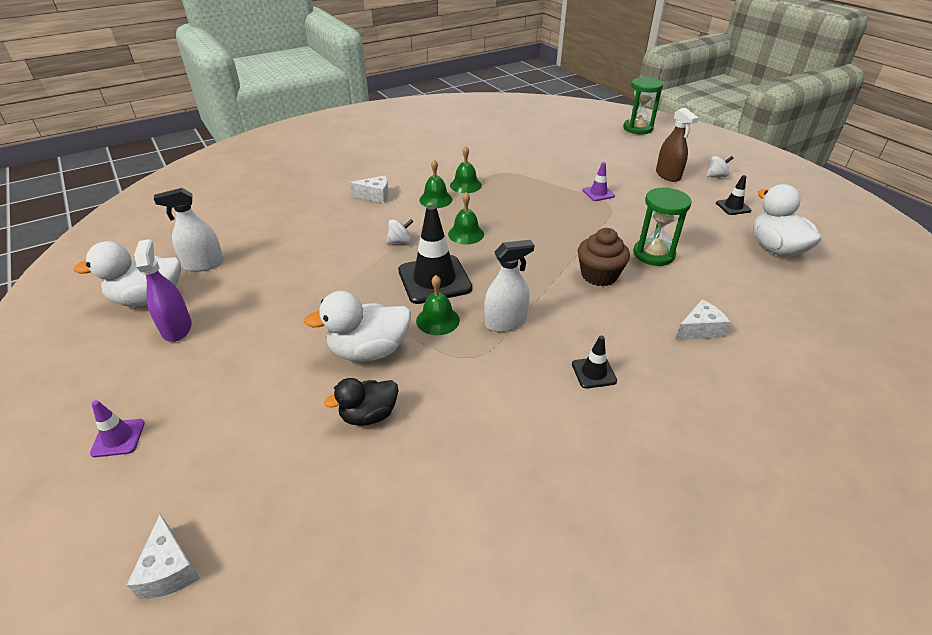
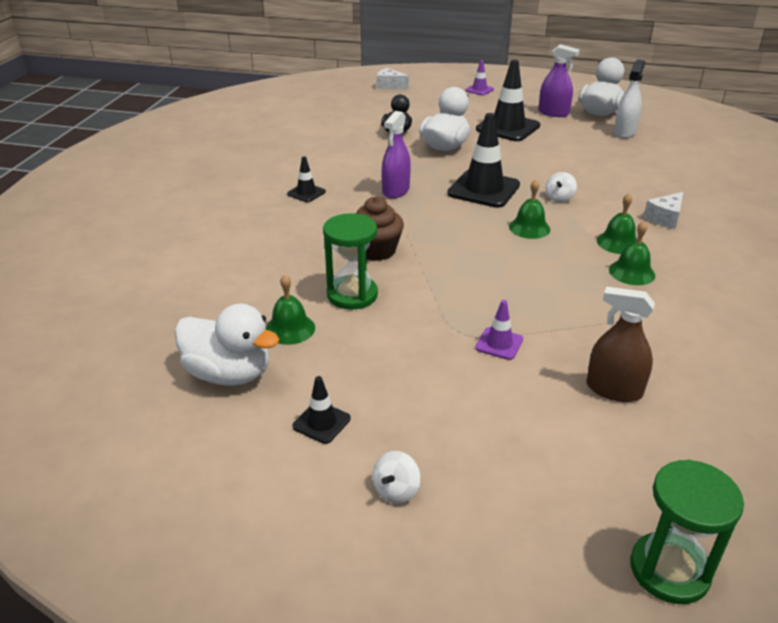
camera: 135 degrees right, 5 degrees down
green bell [416,275,460,335] -> green bell moved to [266,274,315,345]
white spray bottle [484,240,535,332] -> purple spray bottle [382,111,411,198]
brown spray bottle [656,108,699,182] -> brown spray bottle moved to [587,287,655,402]
white cheese [675,300,730,340] -> none
none -> black traffic cone [476,60,540,141]

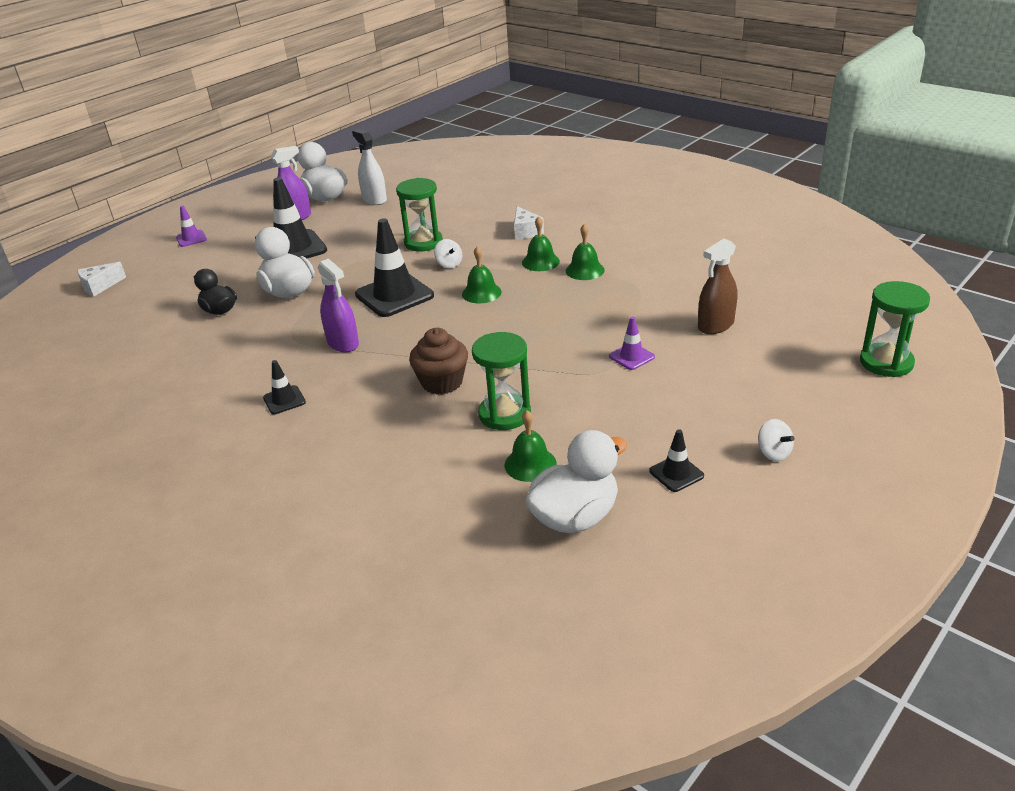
camera: 60 degrees left, 0 degrees up
none -> green hourglass [396,178,443,251]

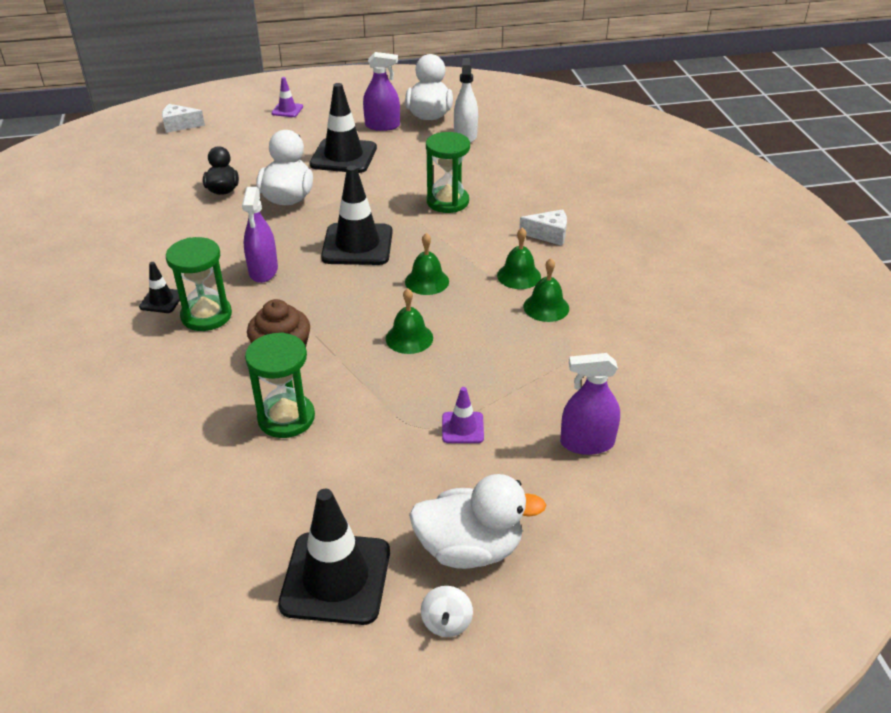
camera: 35 degrees right, 5 degrees up
white spinning top [434,239,462,268] -> none
green bell [504,410,557,482] -> green bell moved to [386,288,433,354]
white cheese [514,206,544,239] -> white cheese turned 105 degrees counterclockwise [519,209,567,246]
white duck [525,430,627,533] -> white duck moved to [409,474,546,569]
black traffic cone [649,429,704,492] -> black traffic cone [278,489,390,625], size x2.04
brown spray bottle [698,238,737,334] -> purple spray bottle [560,353,620,455]
green hourglass [860,281,930,377] -> green hourglass moved to [166,237,232,331]

